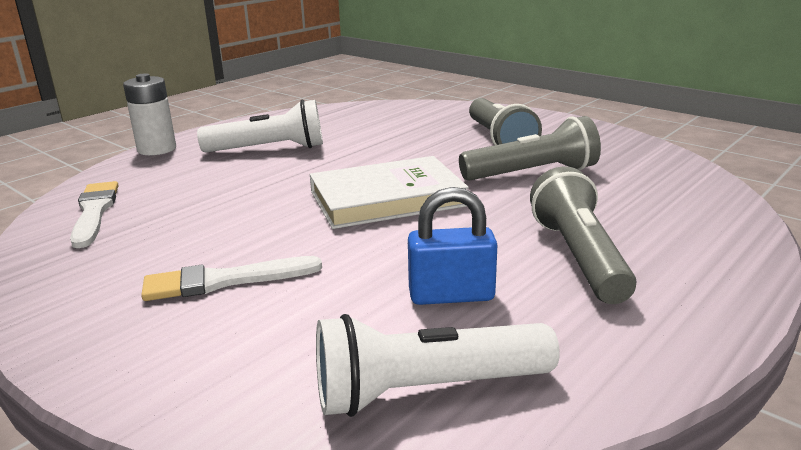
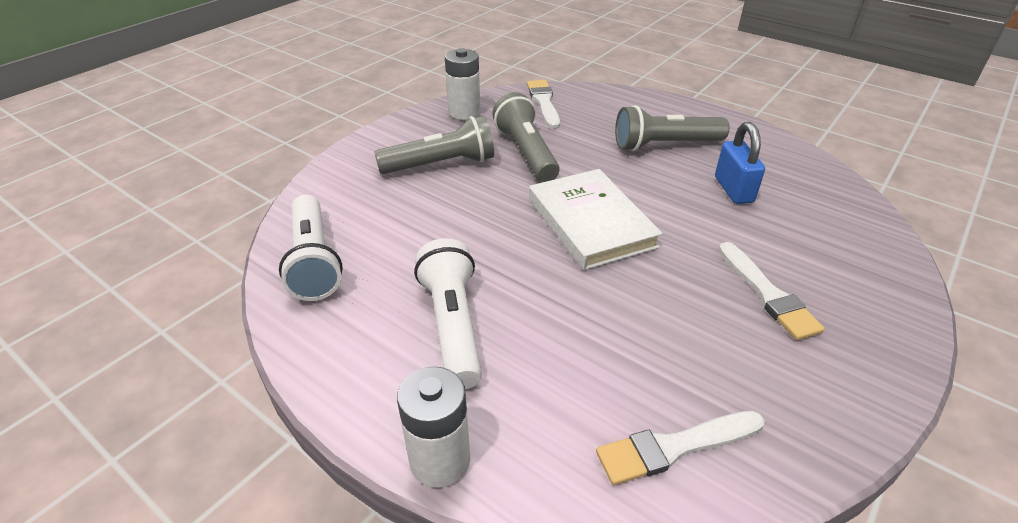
camera: 95 degrees left, 15 degrees up
white flashlight [316,314,560,417] -> white flashlight moved to [279,195,343,301]
none -> white battery [445,48,481,120]
none -> white brush [527,80,560,129]

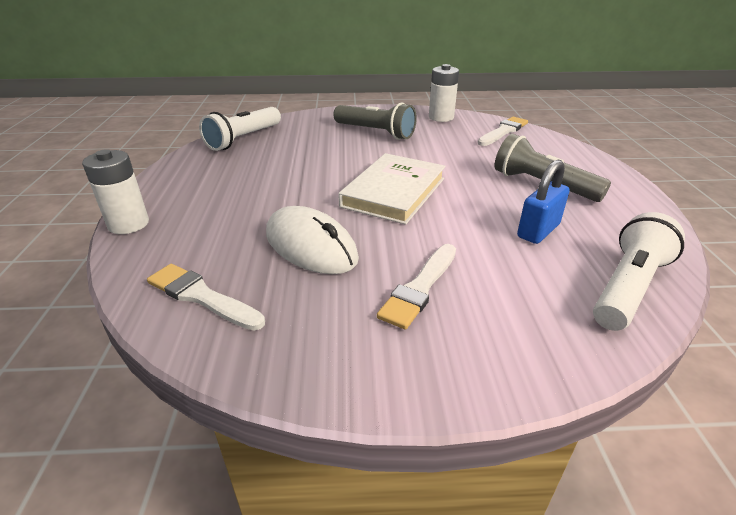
camera: 50 degrees right, 5 degrees down
white flashlight [414,238,482,389] -> white flashlight moved to [593,212,685,331]
grey flashlight [492,92,560,182] -> none
none -> white mouse [266,206,359,274]

